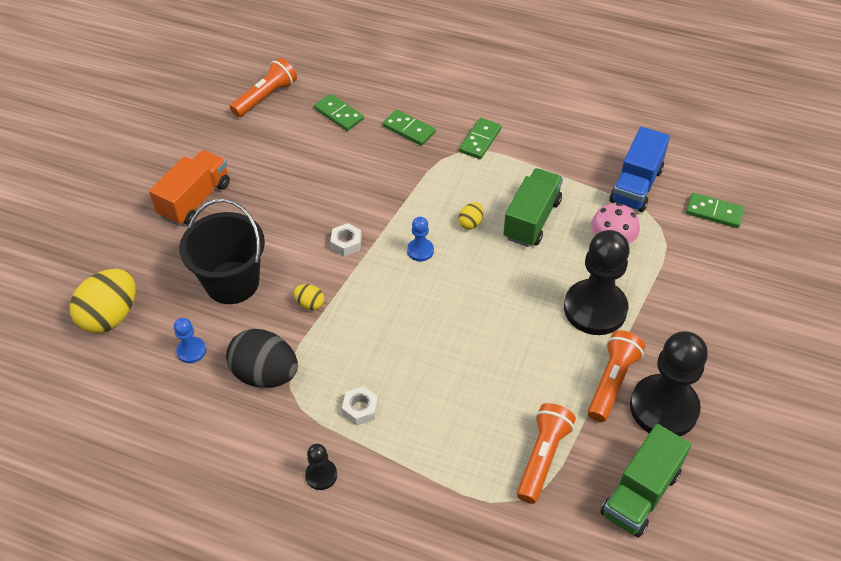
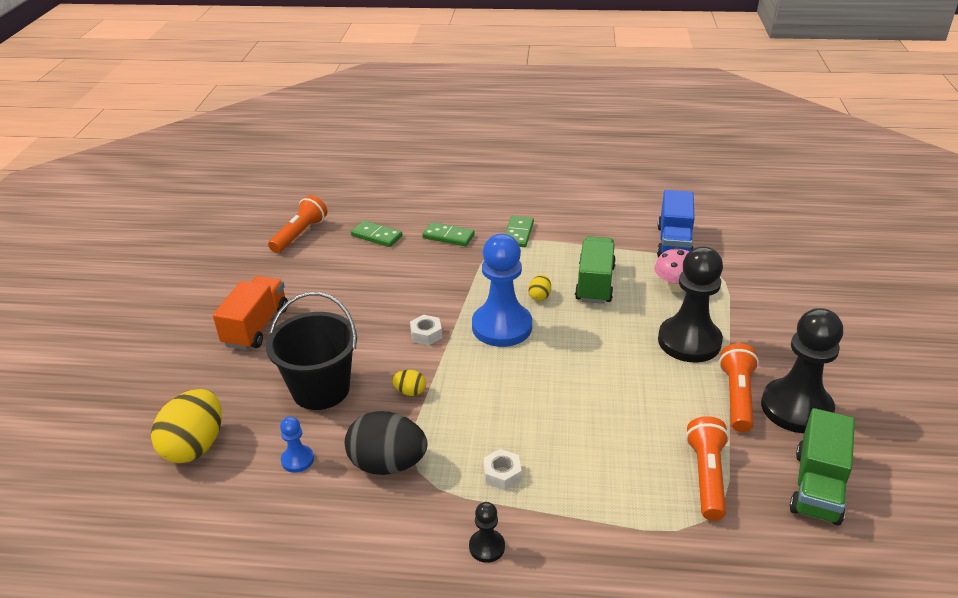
camera: 15 degrees left, 15 degrees down
blue pawn [407,217,434,261] -> blue pawn [472,234,532,347], size x2.23
green domino [686,193,744,228] -> none

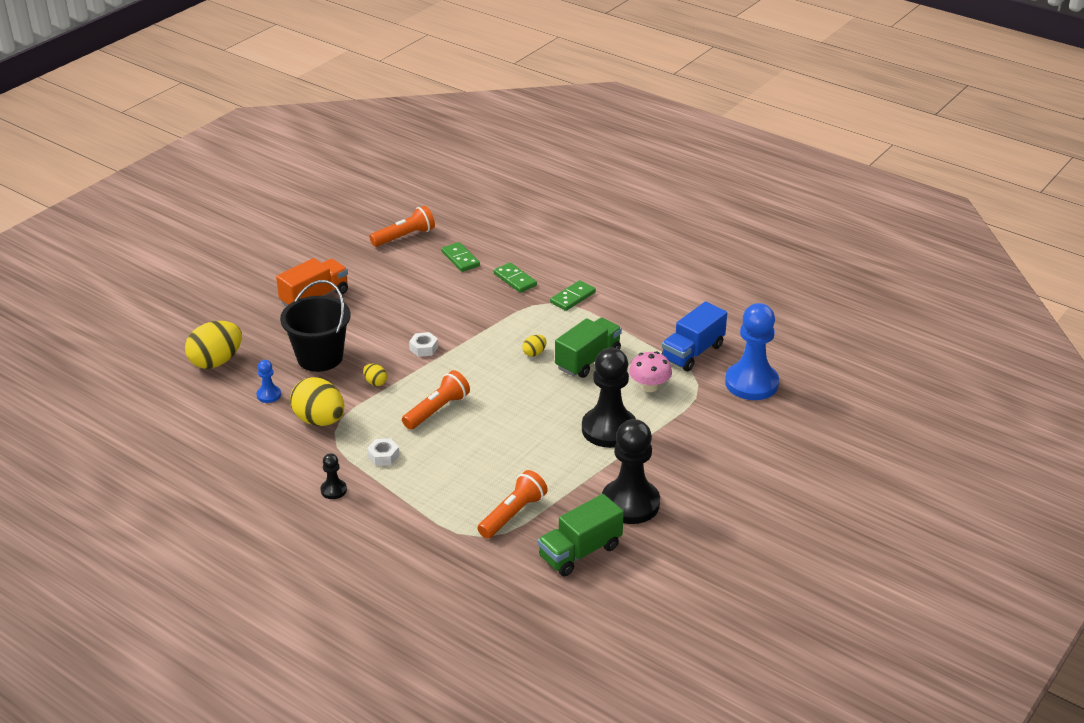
camera: 30 degrees right, 0 degrees up
black egg [345,411,427,475] -> yellow egg [290,377,344,426]
blue pawn [472,234,532,347] -> blue pawn moved to [725,303,779,400]
orange flashlight [719,343,759,432] -> orange flashlight moved to [402,370,470,430]

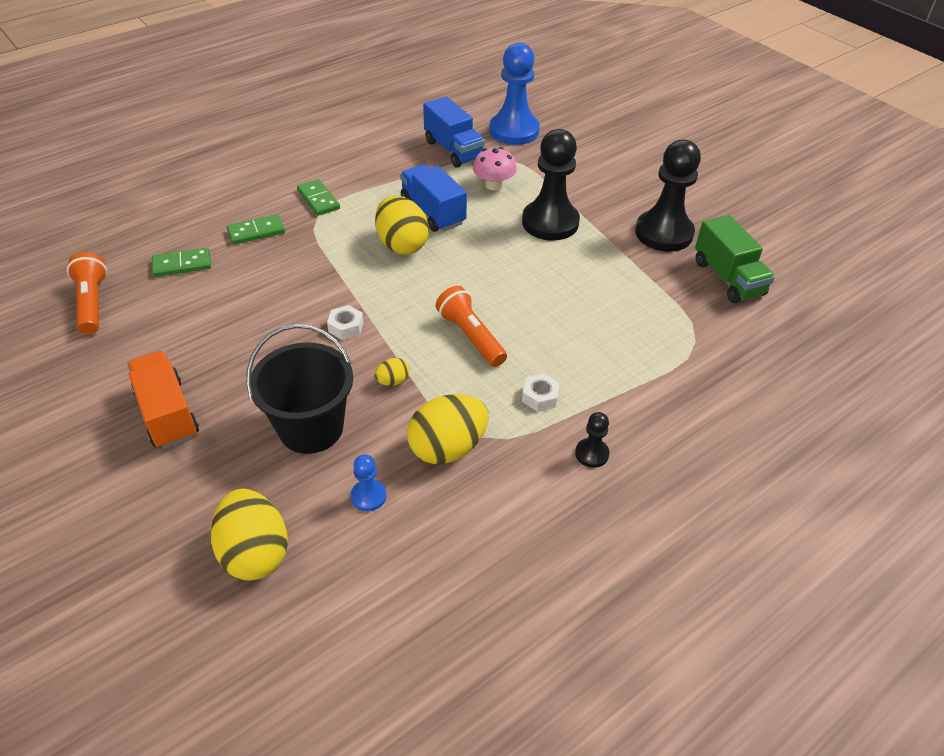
camera: 75 degrees left, 10 degrees up
orange flashlight [478,470,548,539] -> none
yellow egg [522,335,547,357] -> yellow egg [375,195,429,255], size x2.18
green truck [555,318,622,378] -> blue truck [400,164,467,232]

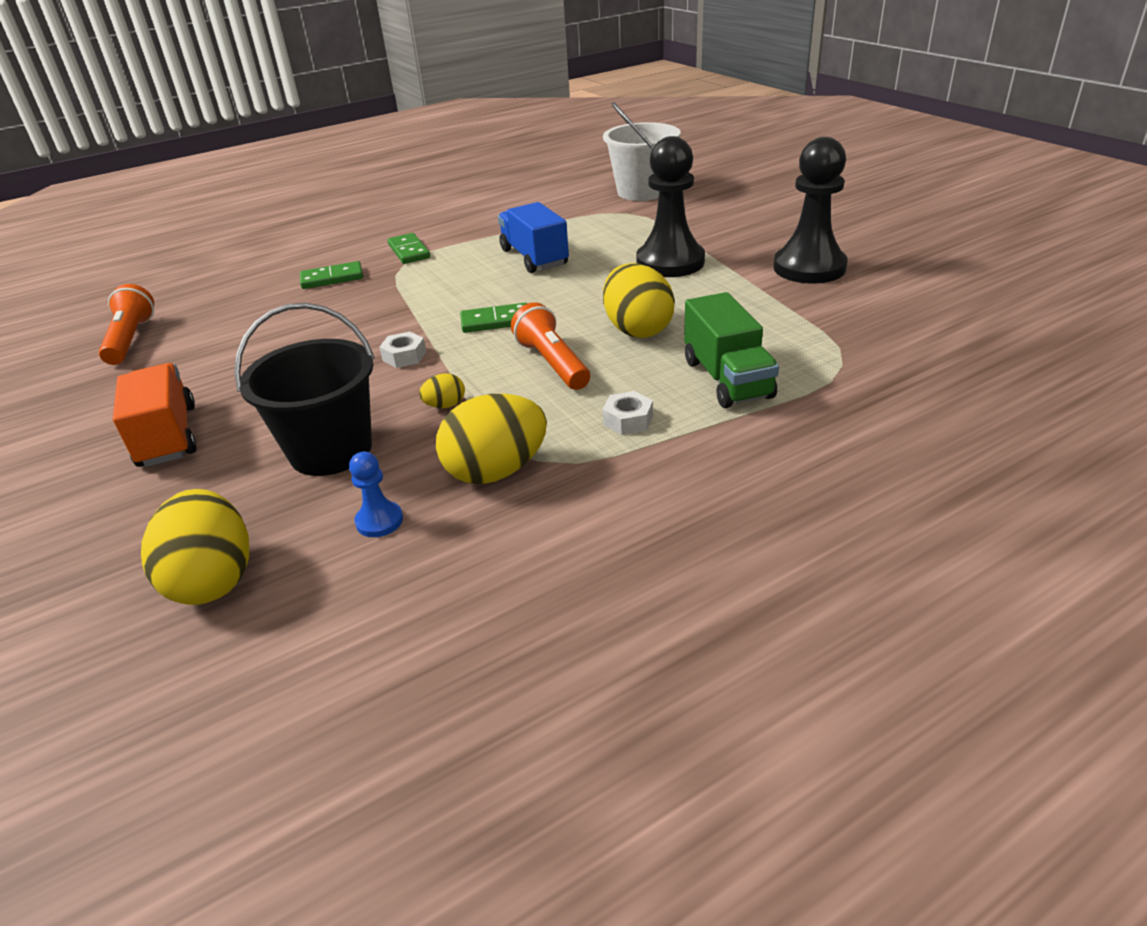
camera: 10 degrees right, 10 degrees down
green domino [152,248,211,277] -> green domino moved to [460,303,527,333]
yellow egg [375,195,429,255] -> yellow egg moved to [603,263,675,338]
blue truck [423,96,485,168] -> none
pink mushroom [473,147,517,190] -> none
blue pawn [489,42,540,145] -> white bucket [603,102,680,201]
black pawn [575,412,610,468] -> none
green truck [695,215,775,303] -> green truck moved to [684,292,779,408]

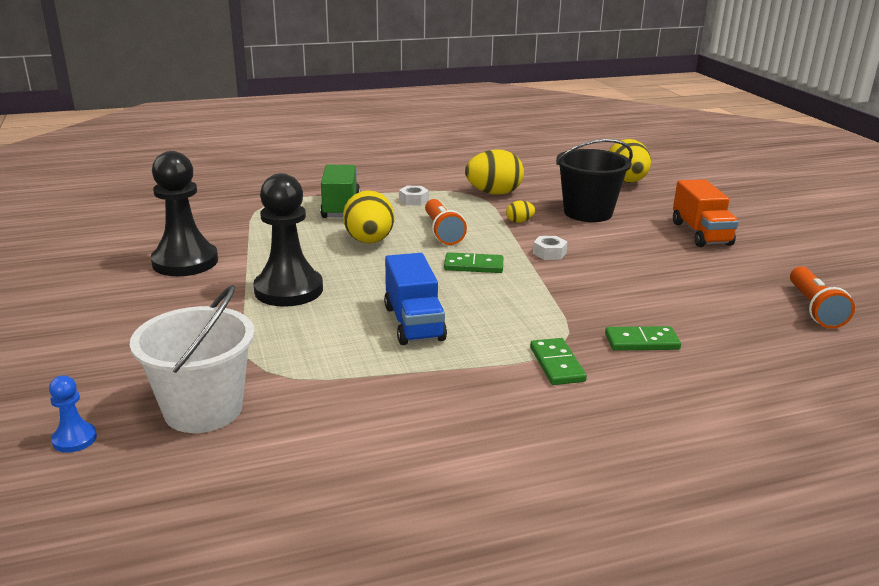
camera: 170 degrees left, 10 degrees down
blue pawn [349,452,403,537] -> blue pawn moved to [49,376,97,453]

